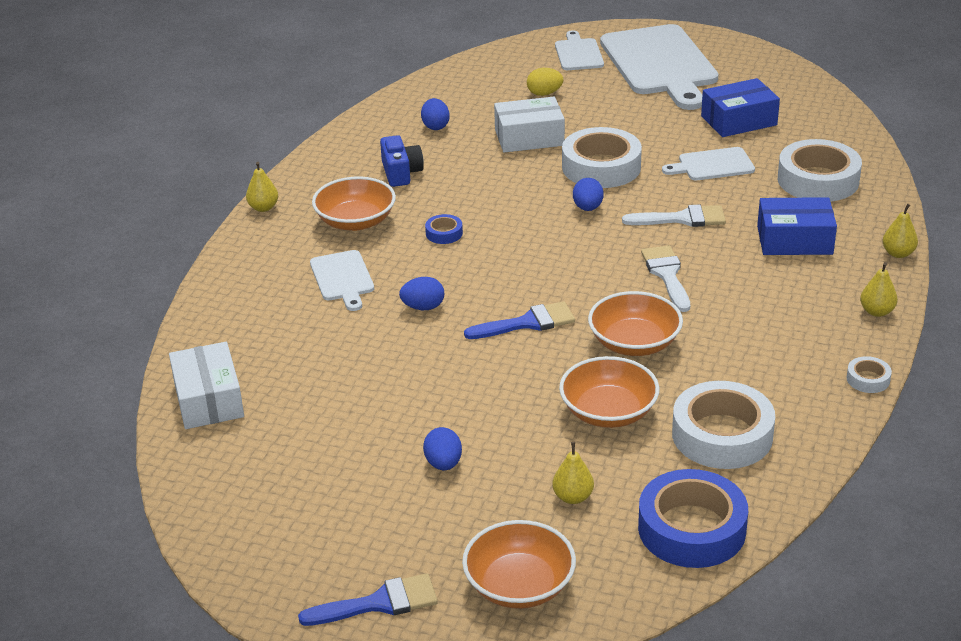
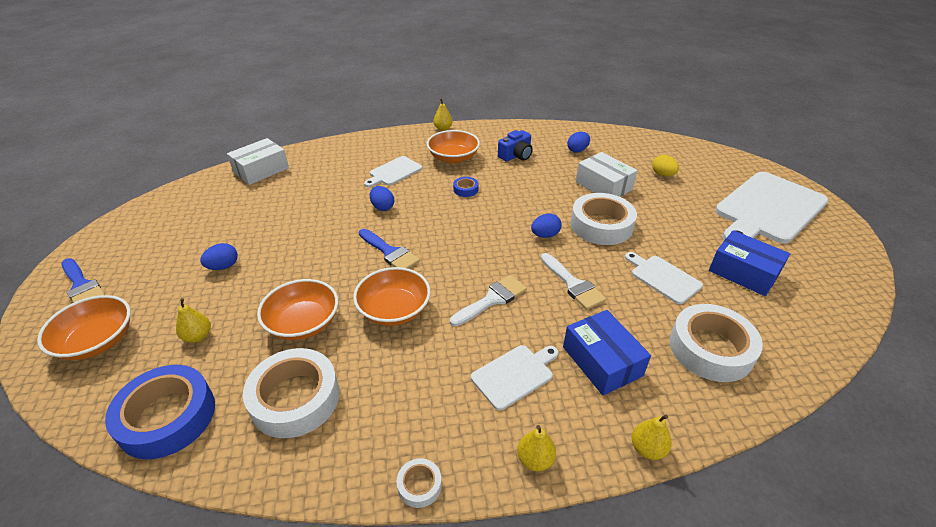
camera: 60 degrees right, 5 degrees up
white cutting board [555,30,604,70] -> white cutting board moved to [471,345,559,411]

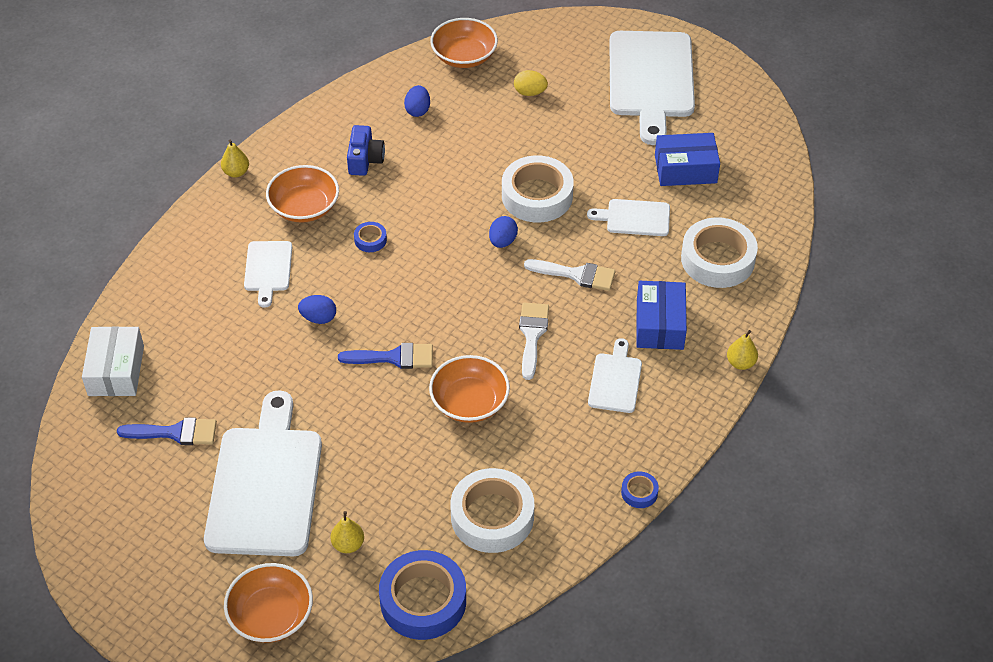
camera: 45 degrees left, 10 degrees up
blue brush [62,258,105,303] -> blue brush moved to [117,418,217,445]
blue egg [200,243,238,270] -> white cutting board [204,390,322,556]
orange bowl [257,279,338,340] -> orange bowl moved to [430,18,498,68]
white tape [397,458,442,508] -> blue tape [621,471,659,508]
yellow pear [517,425,556,471] -> none
blue box [563,310,651,395] -> blue box turned 75 degrees clockwise [636,281,687,350]
white box [576,152,638,197] -> none

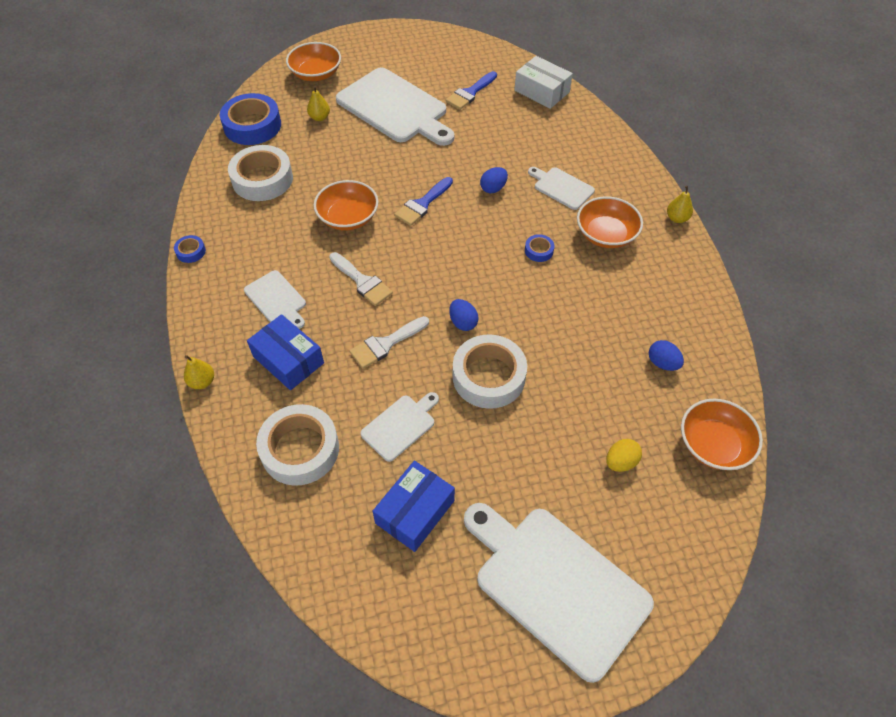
camera: 130 degrees right, 5 degrees up
blue camera [347,125,385,176] -> none

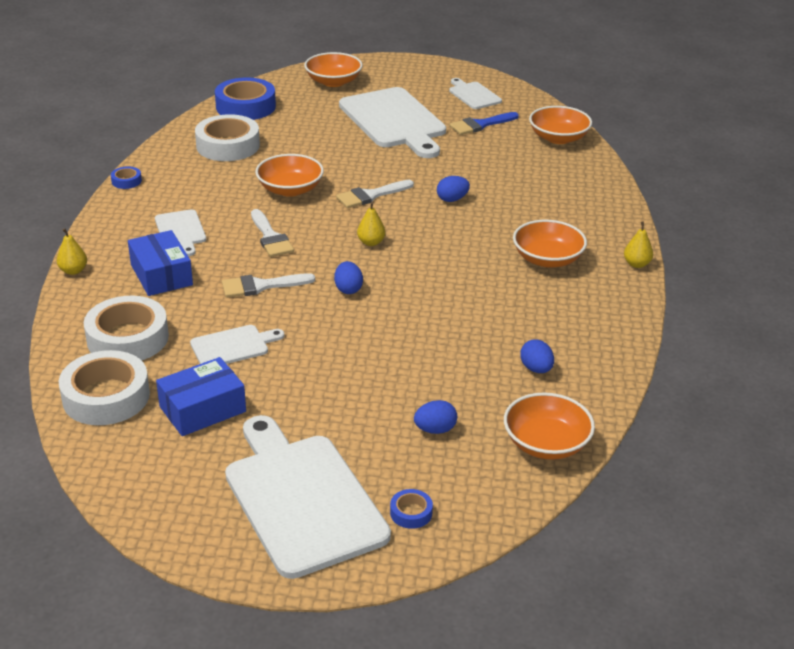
camera: 20 degrees right, 20 degrees down
yellow pear [307,86,330,121] -> yellow pear moved to [357,202,386,246]
blue brush [394,177,453,226] -> white brush [336,180,414,208]
white tape [453,334,527,409] -> white tape moved to [58,350,150,425]
white box [514,56,573,109] -> orange bowl [529,106,592,144]
blue tape [525,234,555,262] -> blue tape moved to [390,489,433,529]
white cutting board [528,167,595,210] -> white cutting board moved to [449,78,502,109]
yellow egg [606,439,642,472] -> blue egg [414,400,457,434]

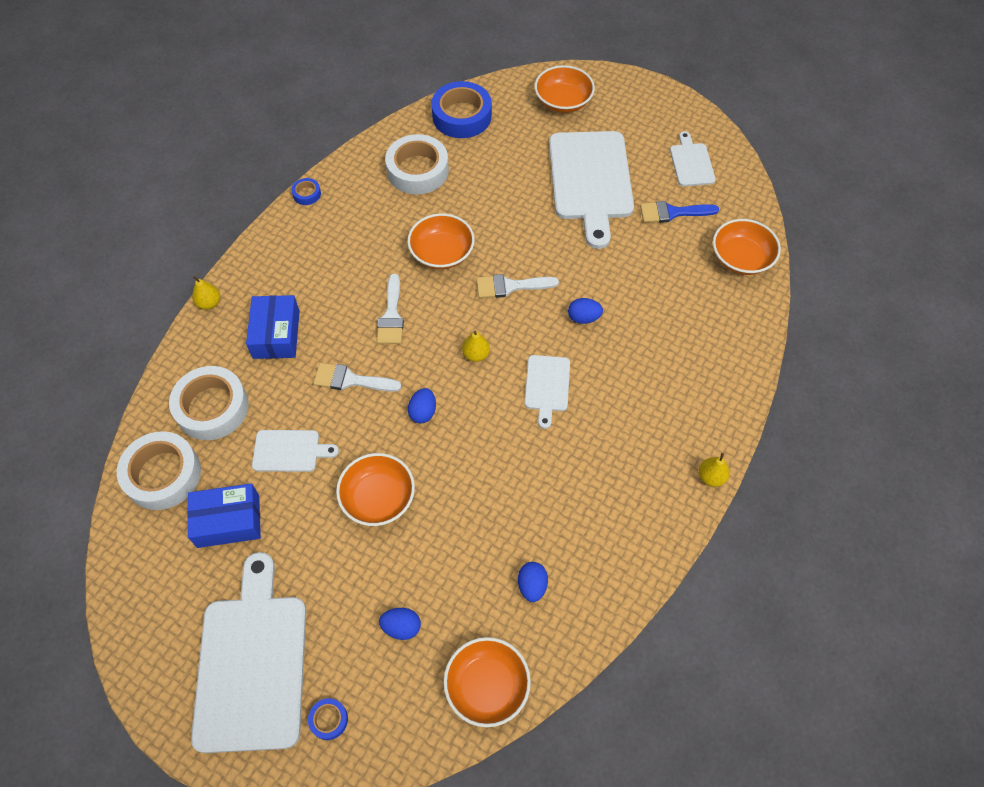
camera: 25 degrees right, 25 degrees up
white cutting board [155,209,206,256] -> white cutting board moved to [525,355,570,429]
orange bowl [513,220,587,268] -> orange bowl moved to [336,453,415,526]

